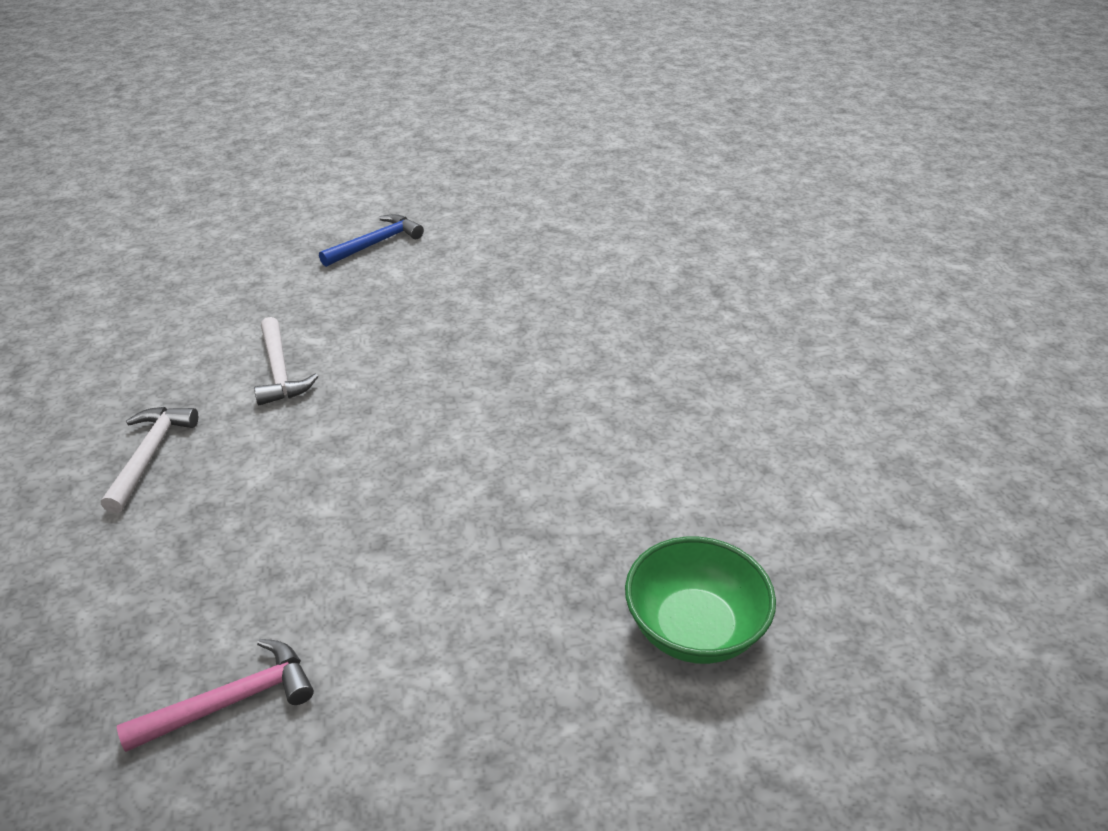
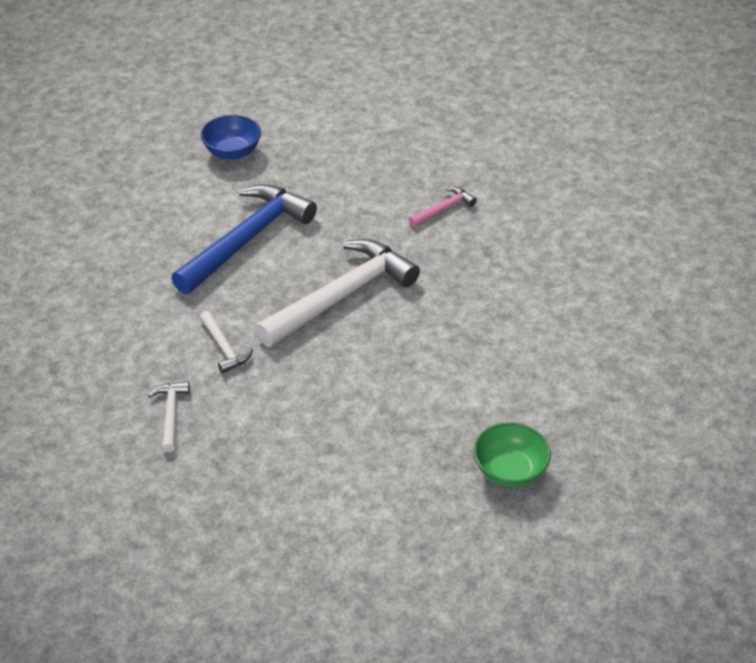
camera: 10 degrees left, 5 degrees up
pink hammer [117,639,314,752] -> pink hammer moved to [409,186,477,227]
blue hammer [319,214,424,267] -> blue hammer [171,184,317,294], size x2.25
none -> blue bowl [201,115,261,160]
none -> white hammer [255,239,420,347]

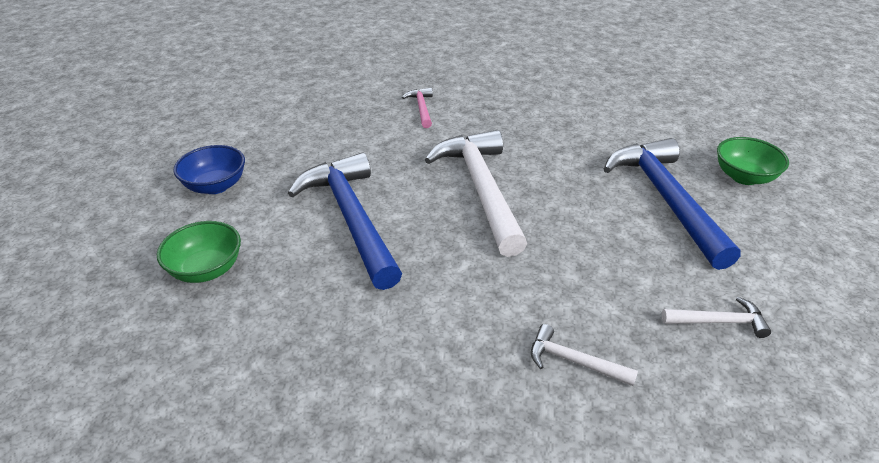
camera: 60 degrees left, 5 degrees down
white hammer [200,311,253,373] -> white hammer moved to [662,297,771,338]
none -> green bowl [157,221,241,283]
none -> blue hammer [604,138,741,270]

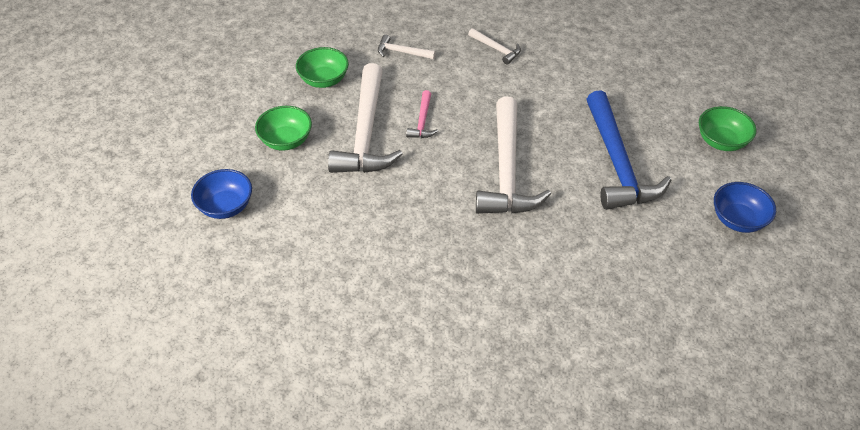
camera: 165 degrees left, 10 degrees up
pink hammer [402,88,433,128] -> pink hammer moved to [406,90,438,138]
blue hammer [604,138,741,270] -> white hammer [328,63,403,173]
none -> blue bowl [191,169,252,219]
none -> green bowl [296,47,349,88]

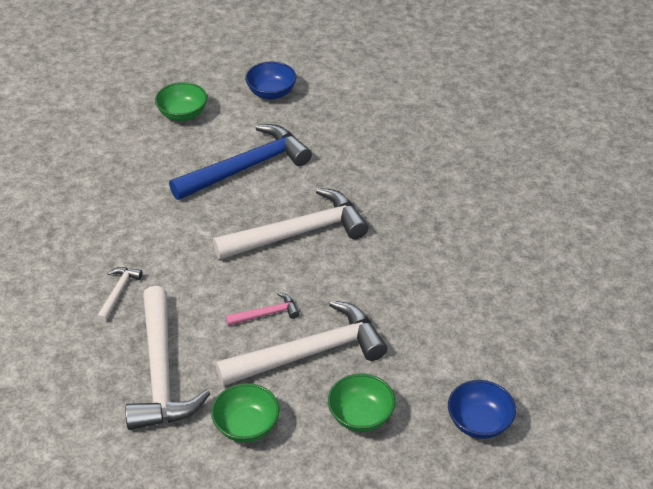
camera: 115 degrees left, 5 degrees down
white hammer [378,35,436,59] -> white hammer [125,286,210,430], size x2.25

